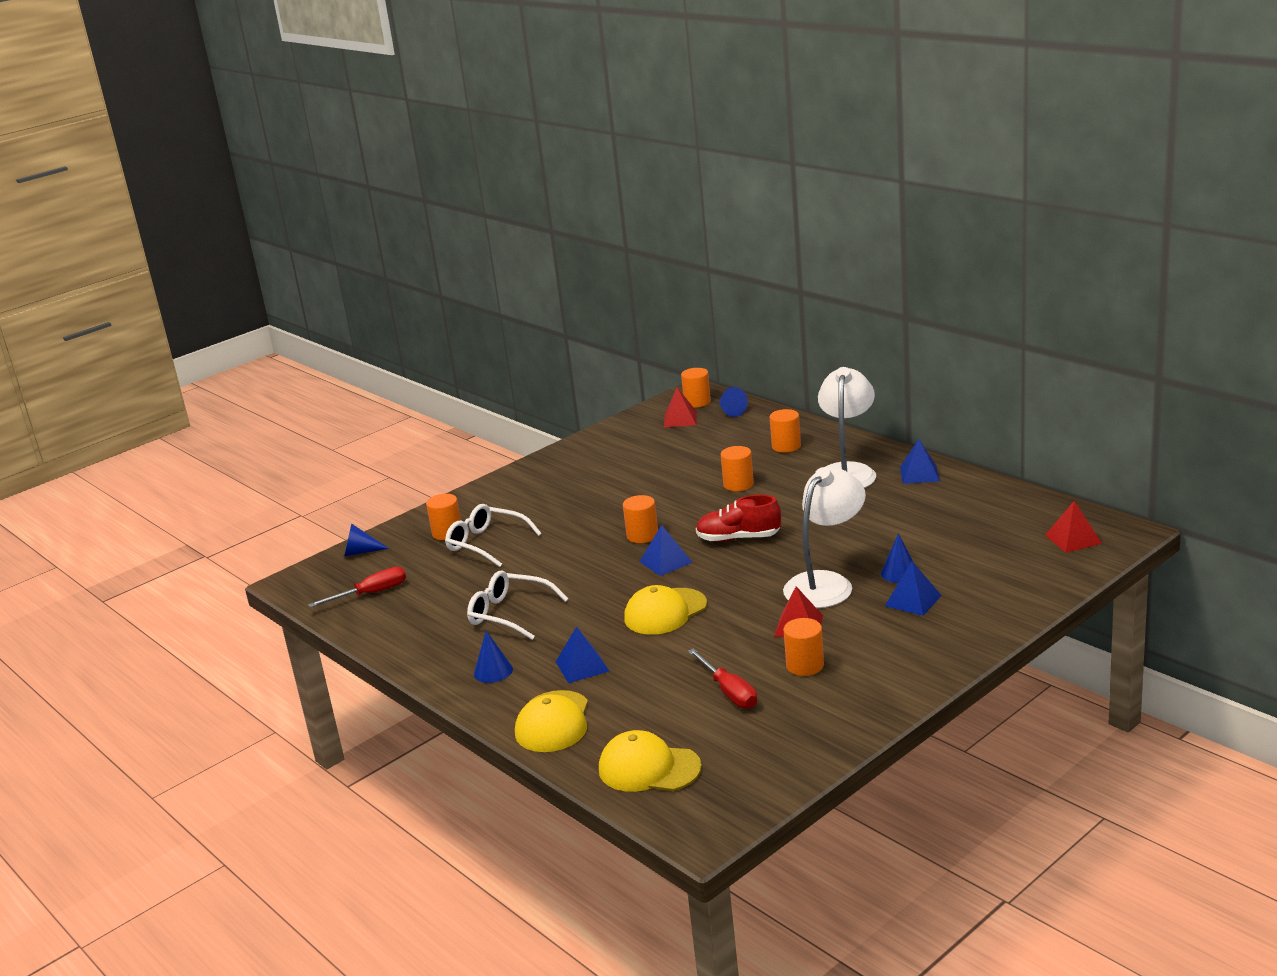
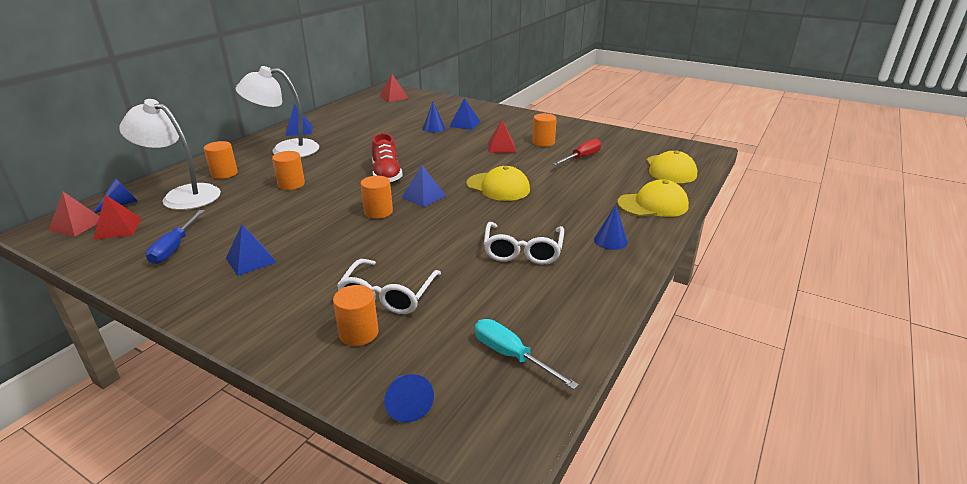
camera: 110 degrees left, 5 degrees up
red screwdriver [308,567,406,608] -> turquoise screwdriver [475,319,579,389]
blue pyramid [556,626,609,683] -> blue pyramid moved to [226,225,277,276]
orange cylinder [681,368,711,408] -> red pyramid [48,192,99,237]
white lamp [783,467,866,608] -> white lamp moved to [119,99,221,210]
none -> blue screwdriver [146,210,205,264]

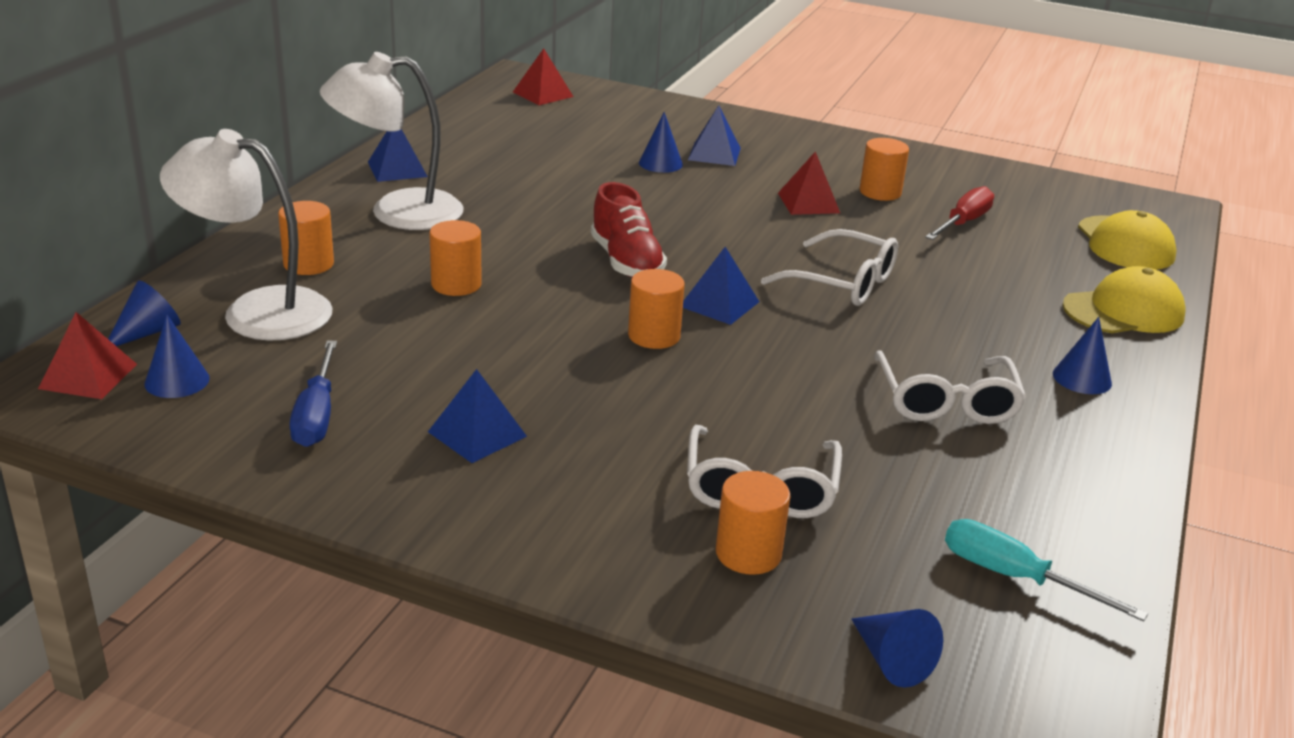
camera: 10 degrees left, 0 degrees up
red pyramid [93,195,142,240] -> blue cone [144,315,210,398]
yellow cap [466,166,530,201] -> white glasses [761,229,898,306]

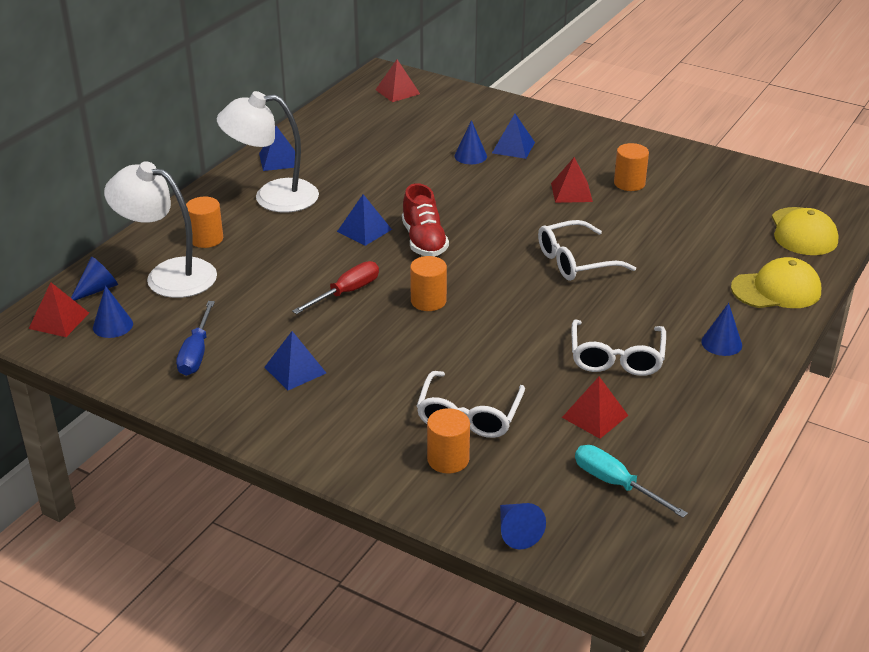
camera: 10 degrees right, 5 degrees up
orange cylinder [430,220,482,296] -> none
blue pyramid [683,247,759,325] -> blue pyramid moved to [337,194,392,246]
white glasses [761,229,898,306] -> white glasses turned 120 degrees clockwise [538,220,636,281]
red screwdriver [925,186,994,240] -> red screwdriver moved to [292,261,379,314]
none -> red pyramid [562,377,628,439]

